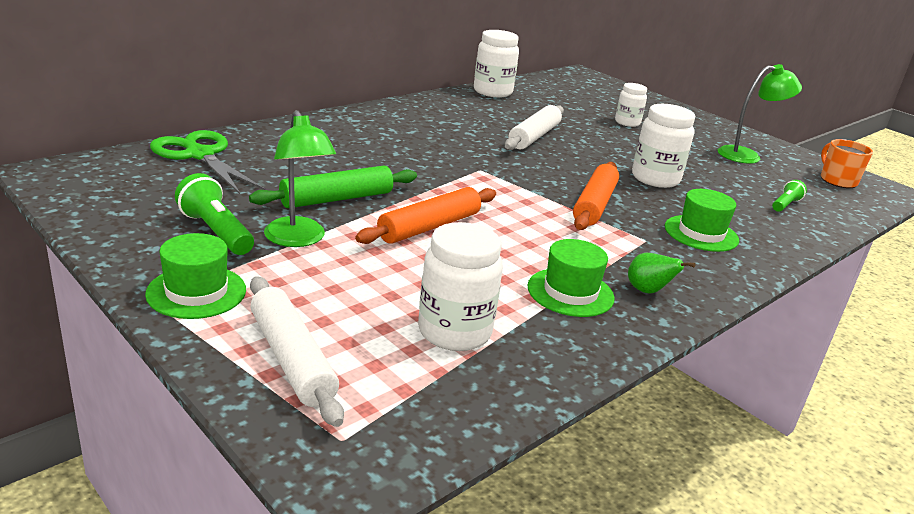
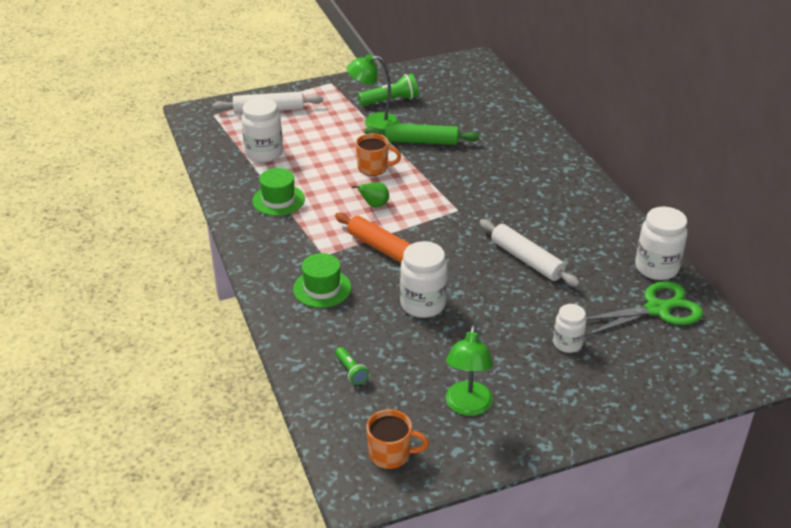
camera: 115 degrees right, 10 degrees up
green hat [145,233,246,319] -> none
green scissors [150,130,265,194] -> green scissors moved to [585,281,703,337]
green rolling pin [249,166,417,208] -> green rolling pin turned 75 degrees counterclockwise [364,123,479,145]
orange rolling pin [355,187,496,244] -> orange mug [356,133,401,176]
green pear [628,253,695,294] -> green pear moved to [352,183,389,208]

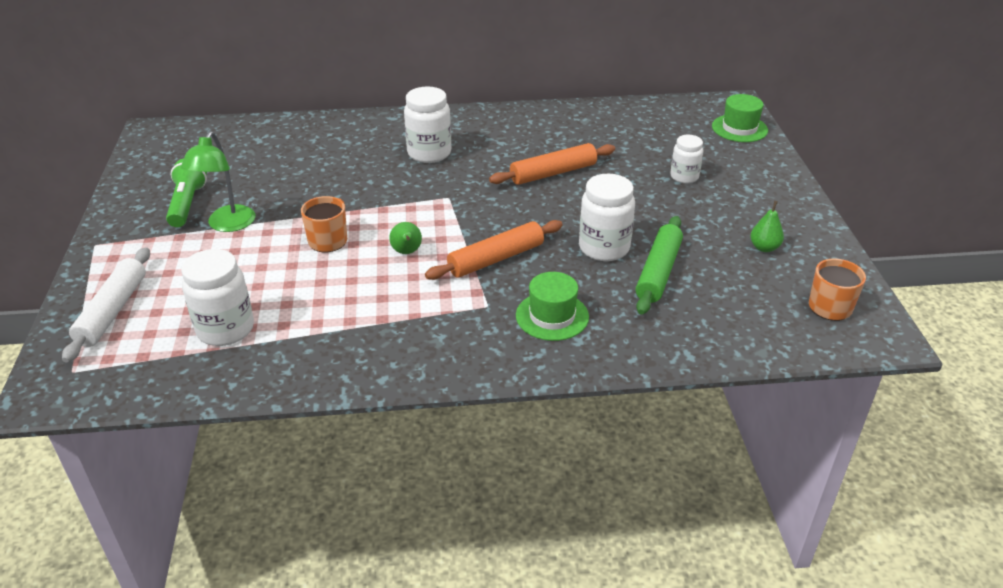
camera: 75 degrees left, 0 degrees up
green hat [252,168,305,216] -> green hat moved to [712,94,768,142]
green flashlight [335,347,369,385] -> none
green rolling pin [364,123,479,145] -> green rolling pin moved to [636,216,683,315]
green lamp [446,325,493,416] -> green pear [750,201,784,252]
white rolling pin [479,219,580,287] -> orange rolling pin [489,143,615,185]
green scissors [585,281,703,337] -> none
white jar [635,207,687,280] -> white jar moved to [404,87,451,163]

